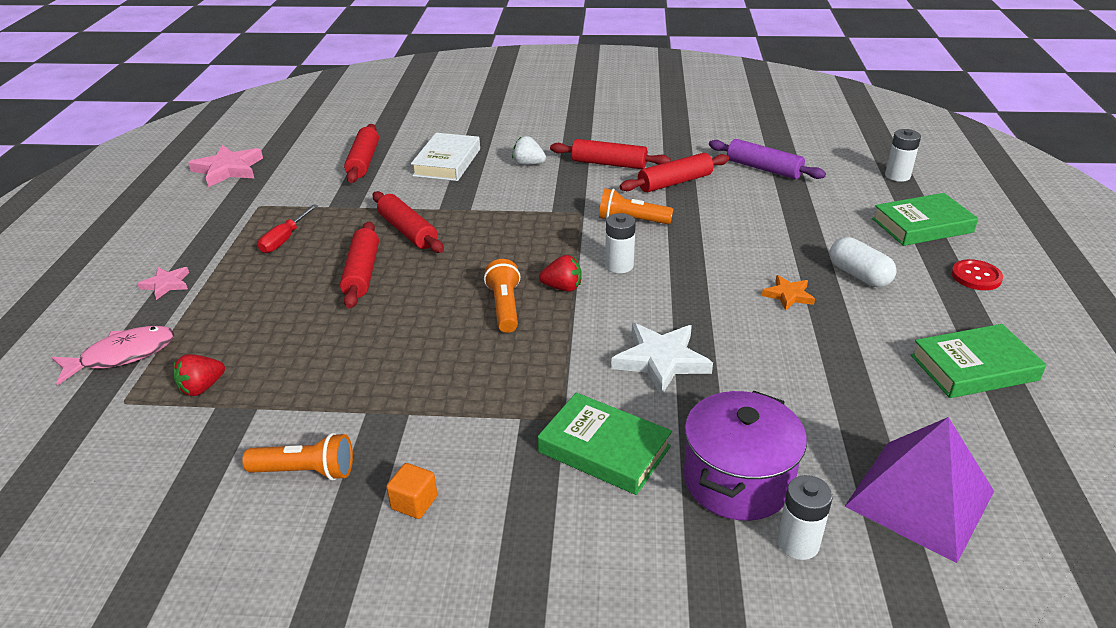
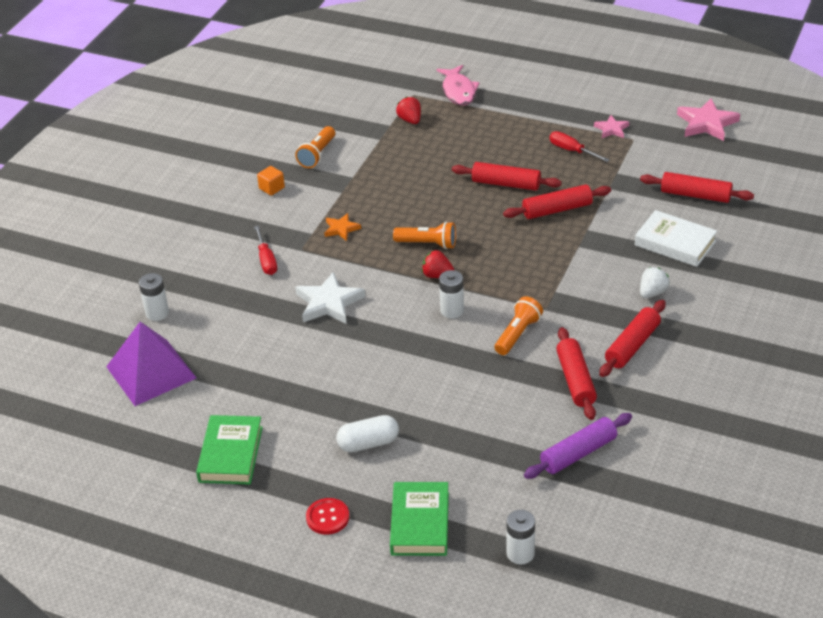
camera: 110 degrees right, 5 degrees up
pink star [137,267,189,300] -> pink star moved to [594,115,629,138]
green book [538,393,672,495] -> red screwdriver [254,226,277,275]
red strawberry [539,255,582,292] -> red strawberry turned 90 degrees clockwise [422,250,454,278]
purple pot [684,391,807,521] -> none
orange star [762,275,815,311] -> orange star moved to [324,213,361,241]

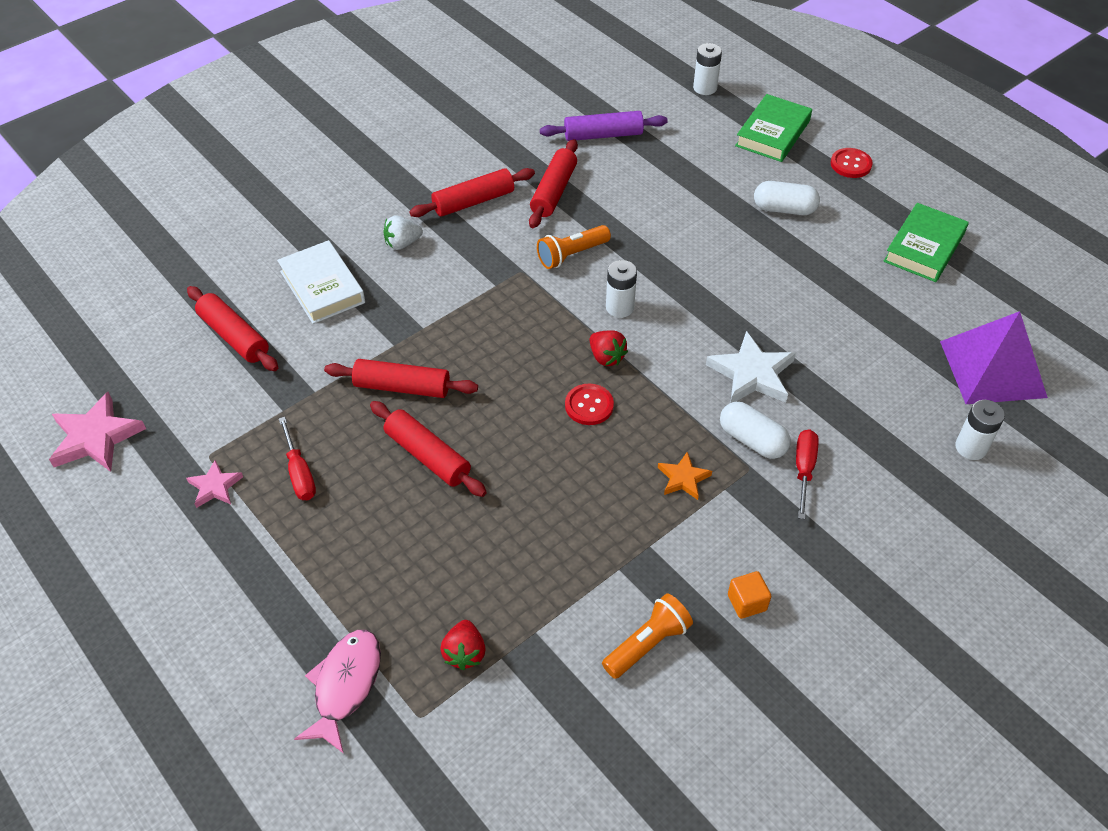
camera: 155 degrees left, 10 degrees up
orange flashlight [393,221,456,249] -> red button [565,384,614,425]
none -> white capsule [720,402,791,459]

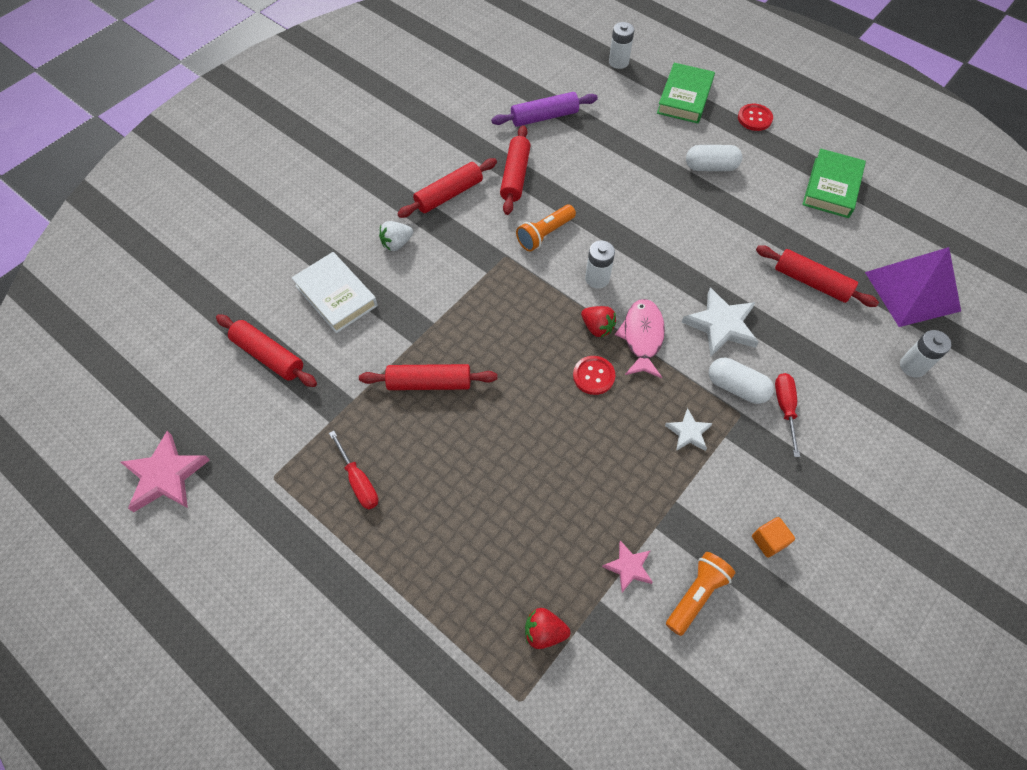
camera: 10 degrees left, 10 degrees up
pink star [186,460,243,508] -> pink star moved to [602,541,653,593]
pink fish [294,630,381,754] -> pink fish moved to [615,299,665,378]
red rolling pin [370,401,487,497] -> red rolling pin moved to [756,245,879,307]
red strawberry [440,620,486,670] -> red strawberry turned 105 degrees clockwise [525,608,570,649]
orange star [658,452,712,500] -> white star [665,408,713,451]

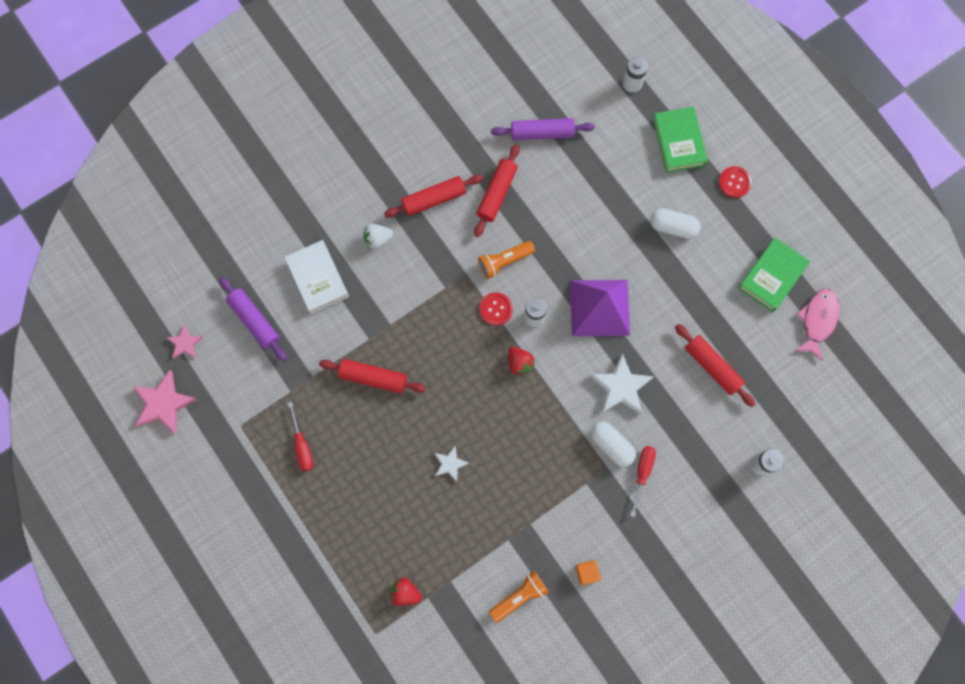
camera: 15 degrees right, 15 degrees up
red rolling pin [216,314,317,387] -> purple rolling pin [219,277,287,361]
red button [573,356,615,395] -> red button moved to [480,292,513,325]
pink star [602,541,653,593] -> pink star moved to [166,324,203,359]
pink fish [615,299,665,378] -> pink fish moved to [795,289,840,361]
green book [657,63,715,124] -> green book turned 45 degrees counterclockwise [653,107,708,173]
white star [665,408,713,451] -> white star moved to [434,445,469,482]
purple pyramid [865,247,961,327] -> purple pyramid moved to [570,280,630,336]

